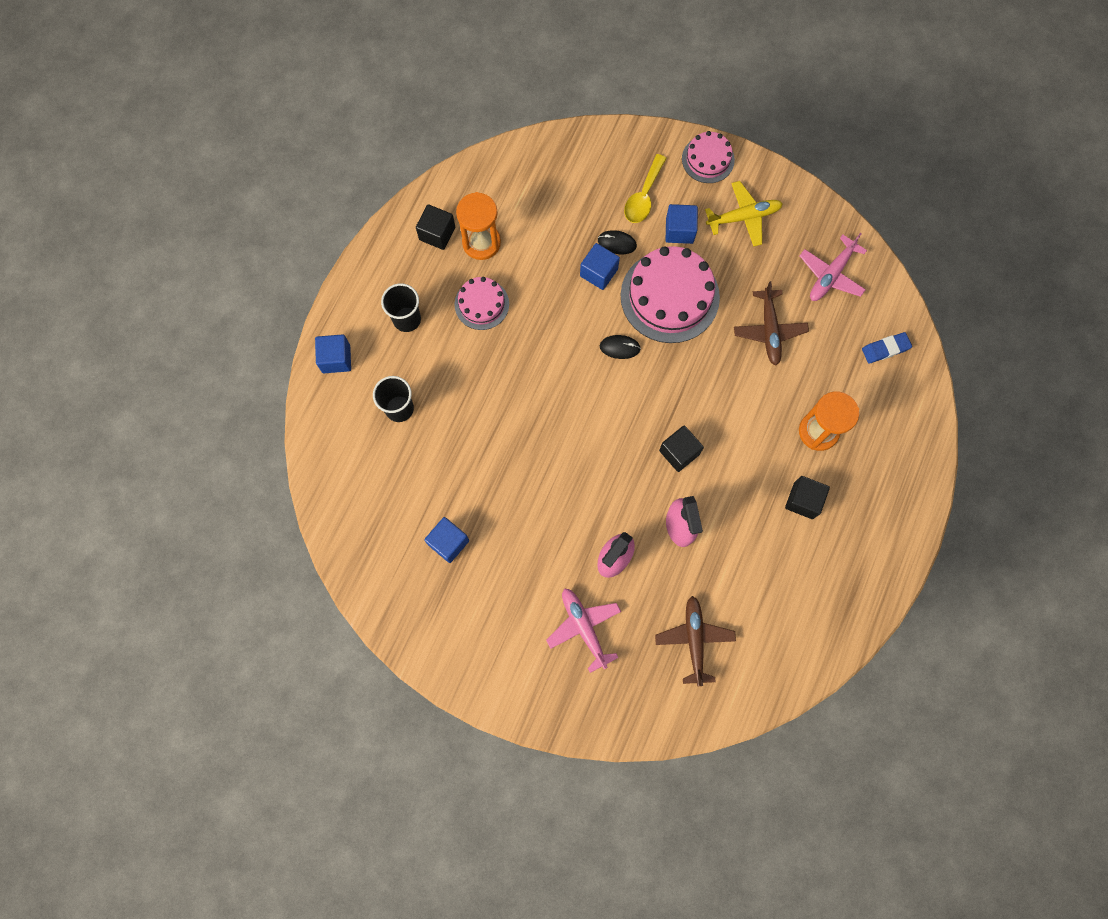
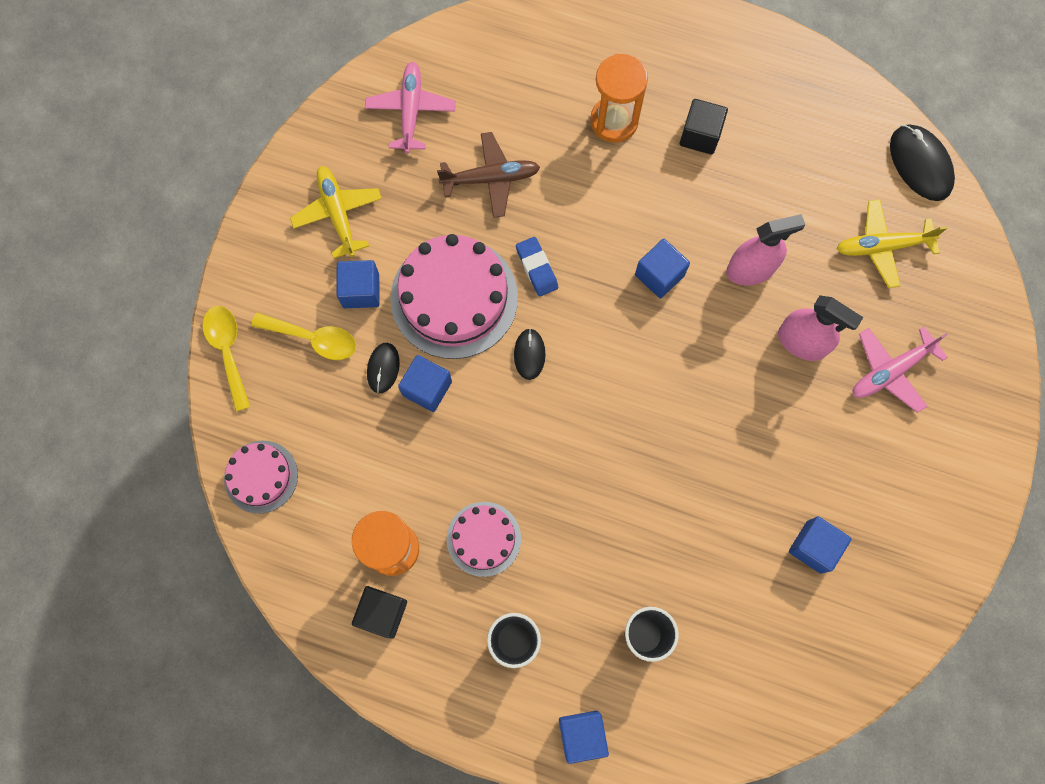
camera: 95 degrees left, 0 degrees up
brown plane [655,596,736,686] -> yellow plane [837,199,947,288]
black cube [659,425,704,472] -> blue cube [635,239,690,298]
pink cake [682,131,735,183] -> pink cake moved to [224,441,298,514]
pink plane [800,233,867,301] -> pink plane turned 120 degrees counterclockwise [365,62,456,153]
blue eraser [862,332,912,364] -> blue eraser moved to [516,237,558,297]
none -> yellow spoon [202,306,251,411]
none -> black mouse [890,124,955,201]

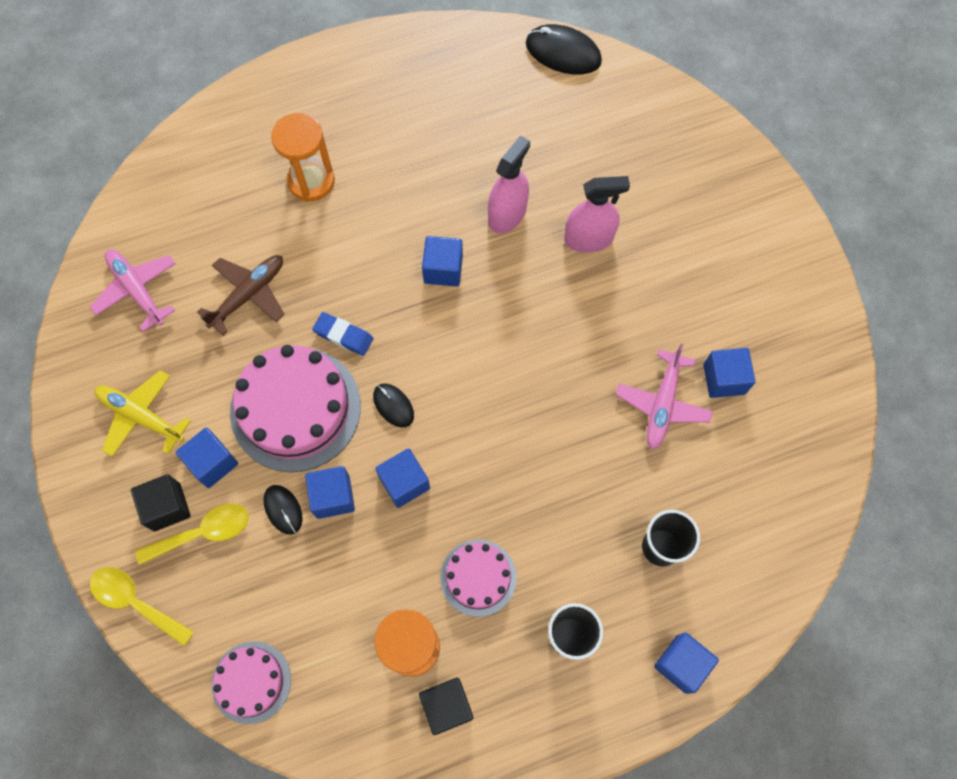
camera: 40 degrees left, 5 degrees down
black cube [680,99,728,155] -> black cube moved to [131,474,191,531]
yellow plane [837,199,947,288] -> none
pink plane [853,327,948,413] -> pink plane moved to [616,343,713,449]
none -> blue cube [375,448,430,508]

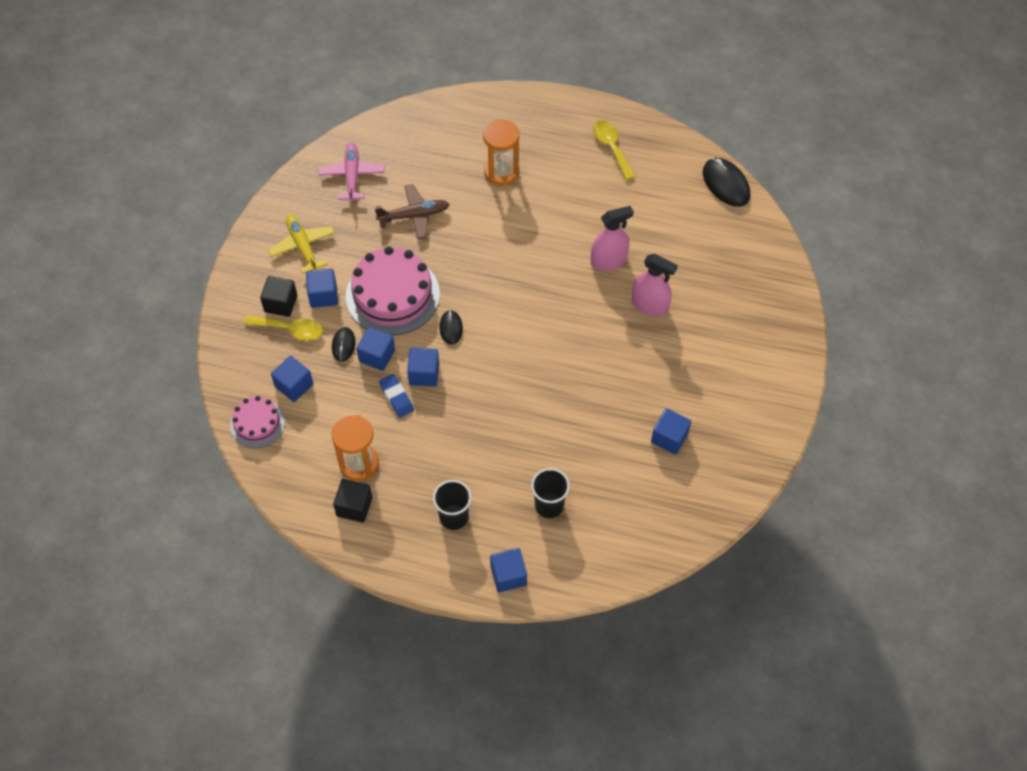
camera: 35 degrees right, 10 degrees down
yellow spoon [90,567,194,646] -> yellow spoon moved to [593,120,635,180]
blue eraser [312,312,374,356] -> blue eraser moved to [379,374,414,418]
blue cube [422,236,463,286] -> blue cube moved to [271,356,313,402]
pink cake [440,539,517,617] -> none
pink plane [616,343,713,449] -> none

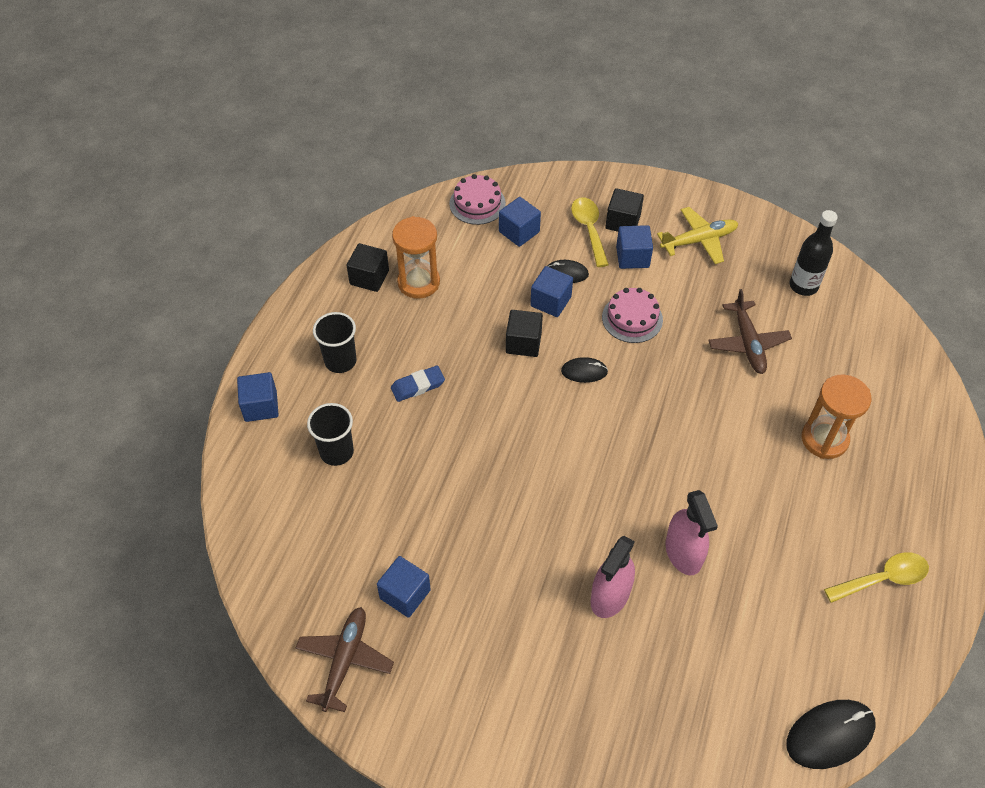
camera: 95 degrees right, 5 degrees down
yellow spoon [244,315,323,341] -> yellow spoon turned 150 degrees clockwise [571,197,609,267]
pink plane [318,142,385,202] -> black bottle [789,210,838,296]
pink cake [346,246,440,335] -> pink cake [602,288,663,343], size x0.55
blue eraser [379,374,414,418] -> blue eraser moved to [391,365,445,402]
blue cube [407,348,439,386] -> black cube [506,310,543,357]
none -> brown plane [295,607,394,712]

